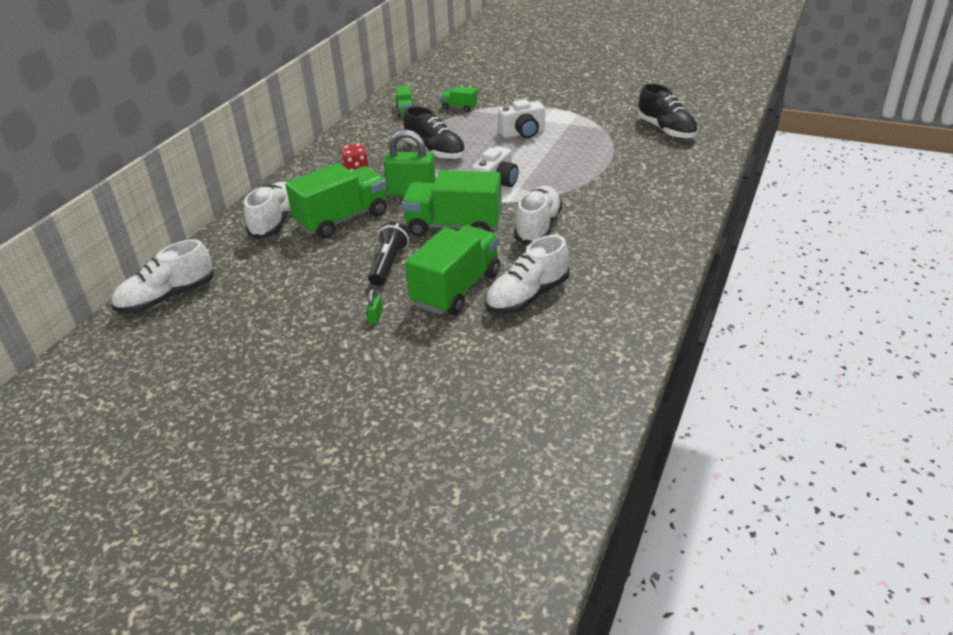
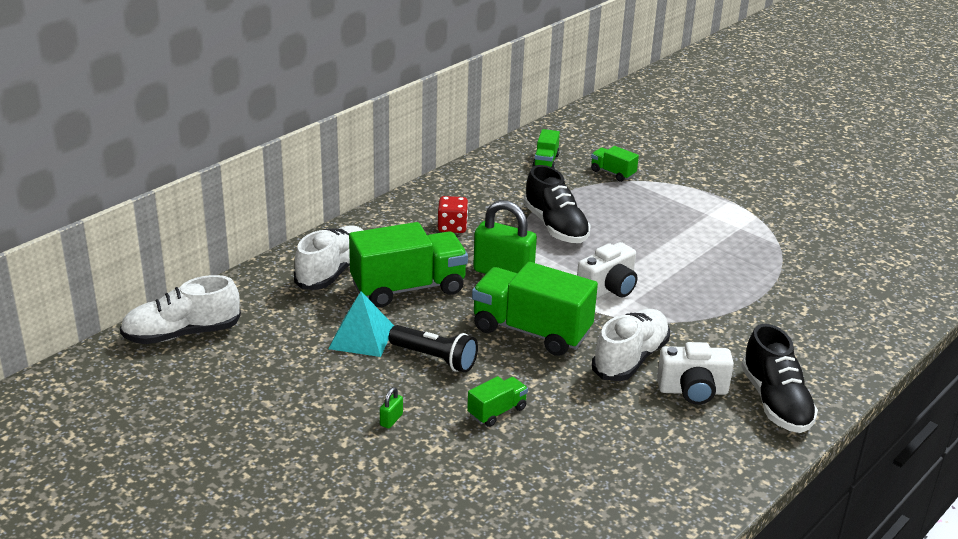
camera: 15 degrees right, 5 degrees down
black flashlight [368,221,410,286] -> black flashlight turned 90 degrees clockwise [389,325,478,373]
green truck [405,225,500,316] -> green truck [467,376,528,427], size x0.48
white shoe [485,235,570,314] -> none
white camera [498,99,545,138] -> white camera moved to [657,342,734,405]
black shoe [637,83,698,139] -> black shoe moved to [741,324,818,433]
none -> turquoise pyramid [329,291,394,357]

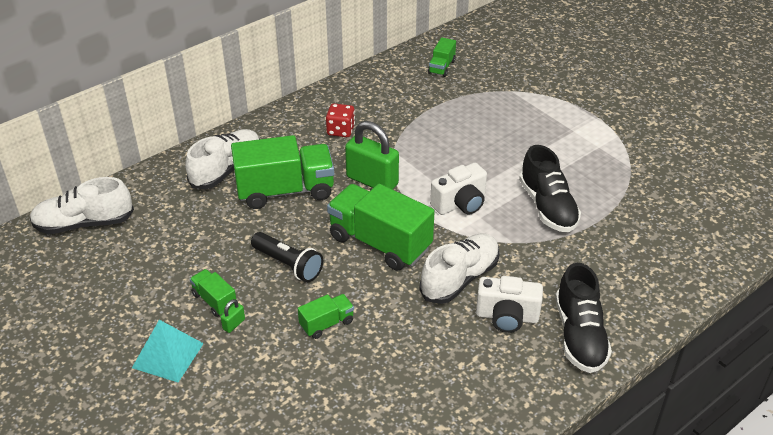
camera: 10 degrees right, 10 degrees up
turquoise pyramid [329,291,394,357] -> turquoise pyramid moved to [132,320,204,382]
black shoe [524,165,591,243] -> black shoe moved to [519,145,581,232]
green truck [591,146,639,182] -> green truck moved to [190,269,236,317]

